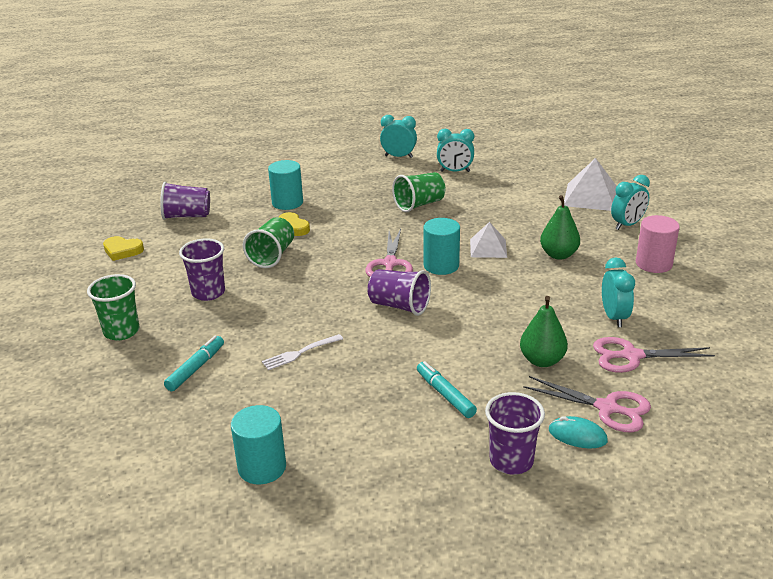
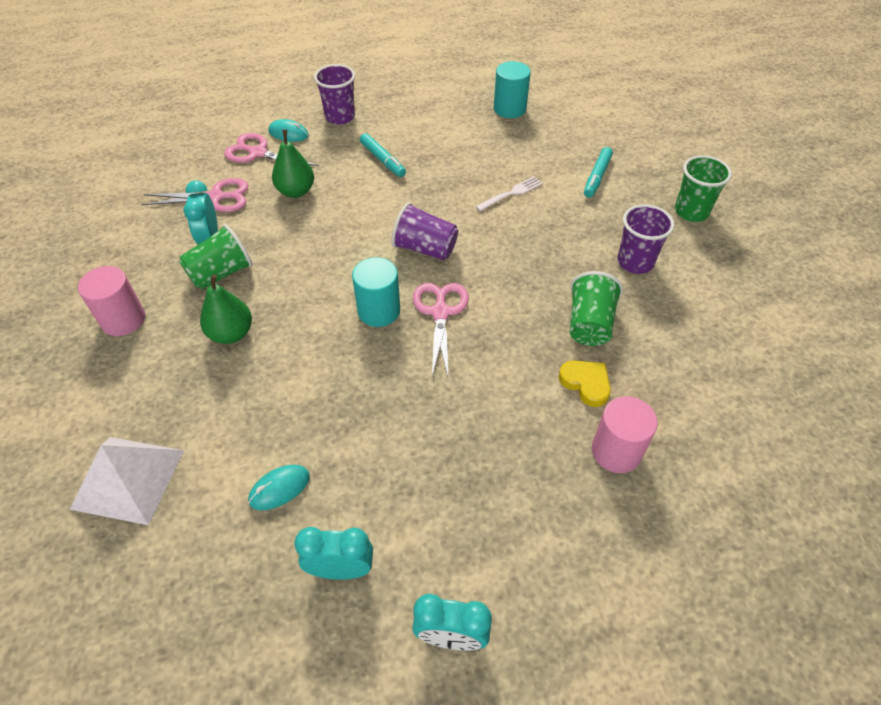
camera: 175 degrees right, 20 degrees up
yellow heart [103,236,144,261] -> none
purple cup [160,182,210,220] -> none
turquoise cylinder [268,160,303,210] -> pink cylinder [592,396,658,473]
green cup [392,172,445,212] -> green cup moved to [179,224,253,289]
white pyramid [470,222,507,258] -> none
turquoise clock [611,175,650,230] -> none
none -> turquoise mouse [248,465,310,510]

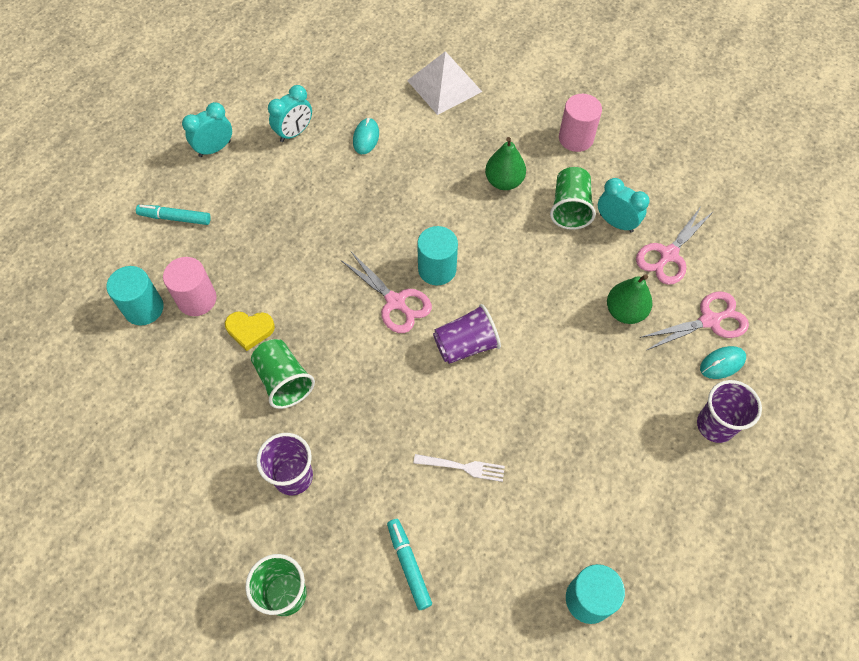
camera: 135 degrees right, 10 degrees up
turquoise marker [360,133,406,177] -> turquoise marker moved to [136,205,211,225]
white fork [475,176,543,211] -> white fork turned 90 degrees counterclockwise [413,454,505,482]
none -> turquoise cylinder [106,266,164,326]

